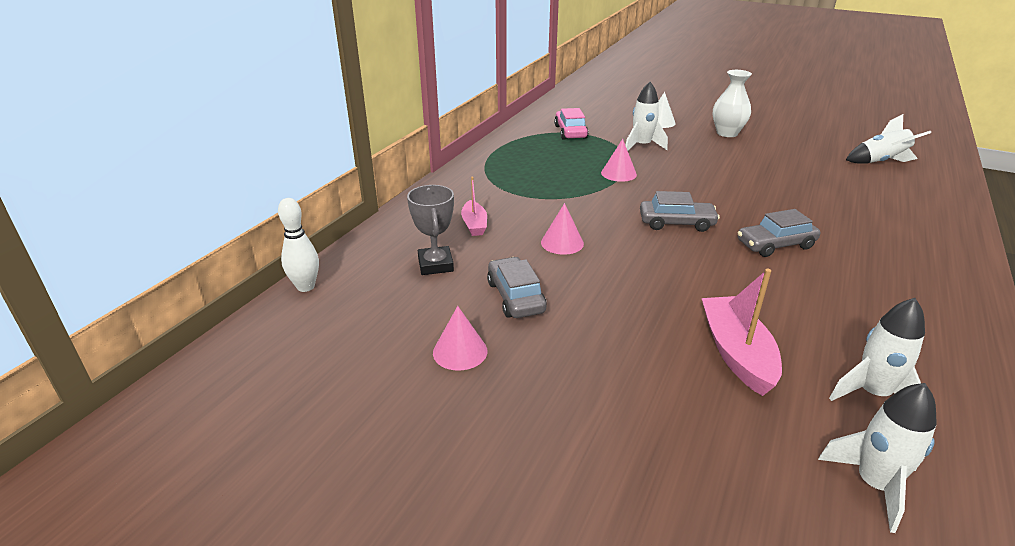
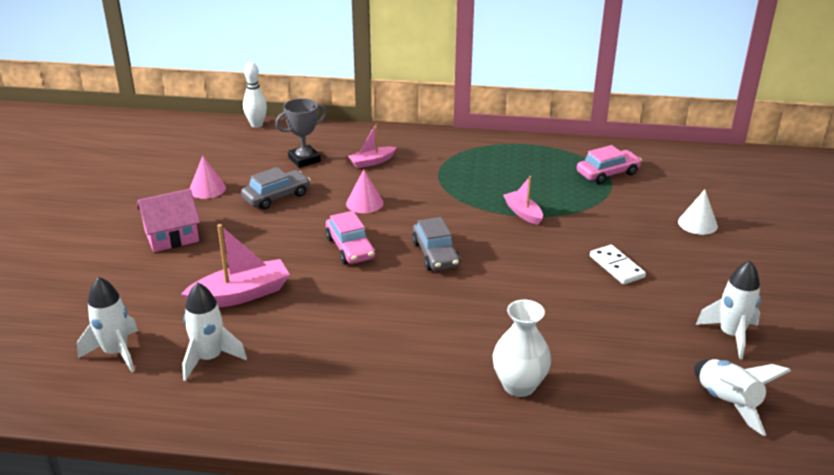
camera: 70 degrees right, 0 degrees up
pink cone [601,139,637,182] -> pink boat [503,176,543,225]
white rocket [625,82,668,151] -> white rocket moved to [696,261,761,359]
white vase [713,70,752,137] -> white vase moved to [493,300,551,397]
grey car [737,209,820,257] -> none
none -> pink house [137,189,200,252]
none -> pink car [325,211,375,264]
none -> white domino [590,245,646,285]

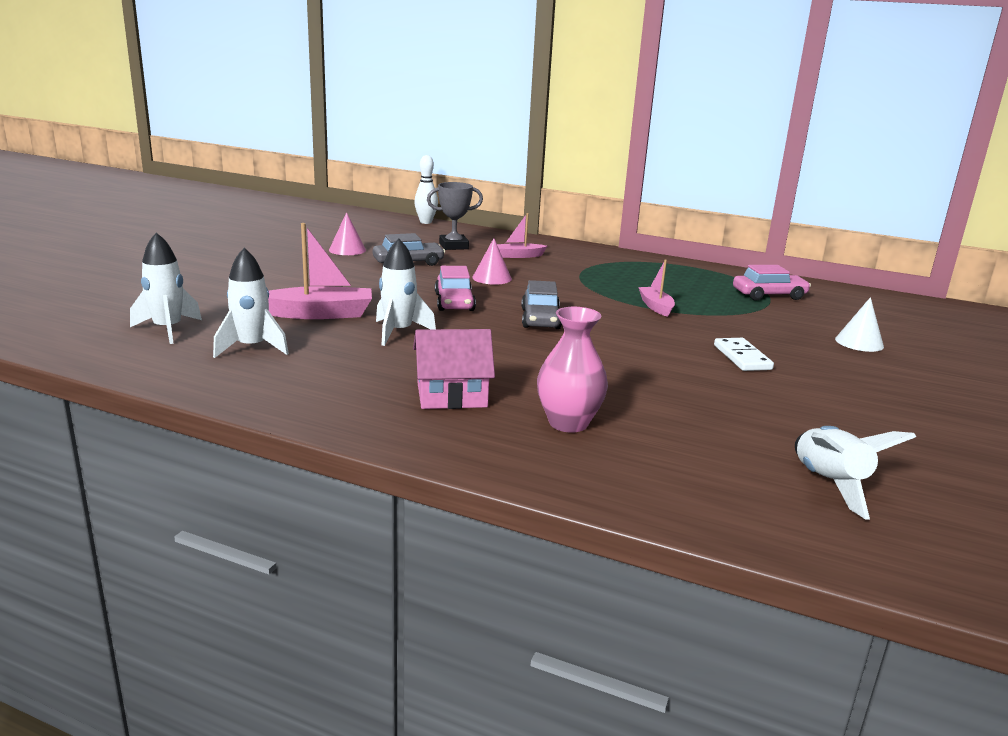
camera: 15 degrees right, 10 degrees down
pink house [137,189,200,252] -> pink house moved to [413,329,495,409]
white vase [493,300,551,397] -> pink vase [537,307,608,433]
white rocket [696,261,761,359] -> white rocket moved to [376,238,436,346]

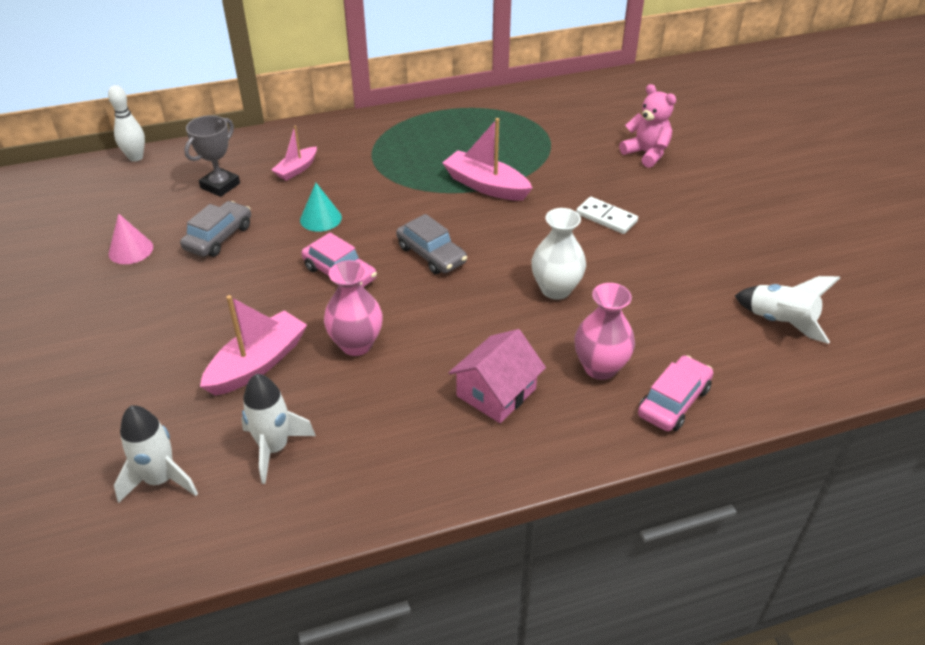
camera: 40 degrees left, 20 degrees up
white rocket [376,238,436,346] -> pink vase [324,260,383,356]
pink cone [472,238,512,285] -> turquoise cone [300,183,342,232]
pink boat [638,260,675,317] -> pink boat [442,118,532,201], size x1.67
pink car [733,265,811,301] -> pink car moved to [638,355,713,431]
white cone [835,297,884,352] -> pink teddy bear [619,84,676,168]
none -> white vase [531,208,586,300]

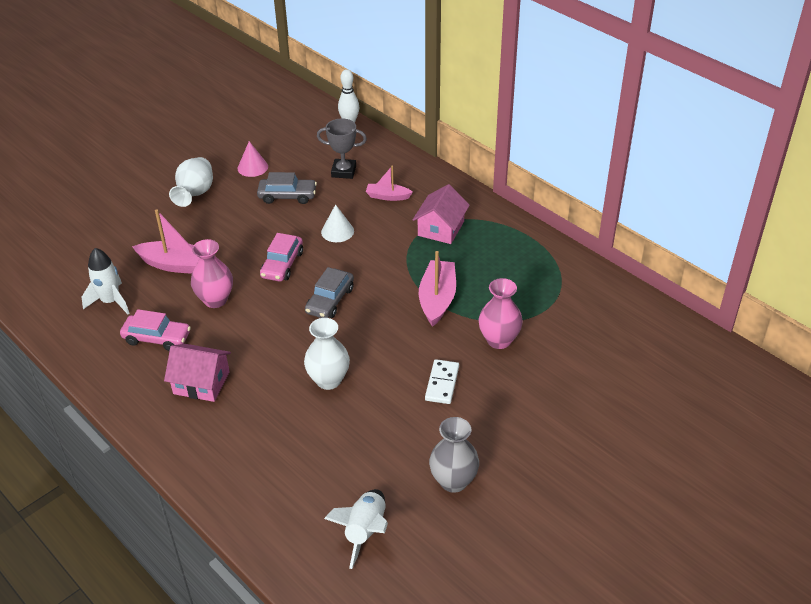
camera: 65 degrees right, 0 degrees up
white rocket [114,405,198,503] -> none
turquoise cone [300,183,342,232] -> white cone [321,204,354,242]
pink vase [574,283,635,380] -> pink vase moved to [478,278,523,349]
pink teddy bear [619,84,676,168] -> none
pink car [638,355,713,431] -> pink car moved to [120,309,191,351]
none -> white vase [169,157,213,207]
none -> pink house [413,184,470,244]
none -> grey vase [429,417,479,493]

